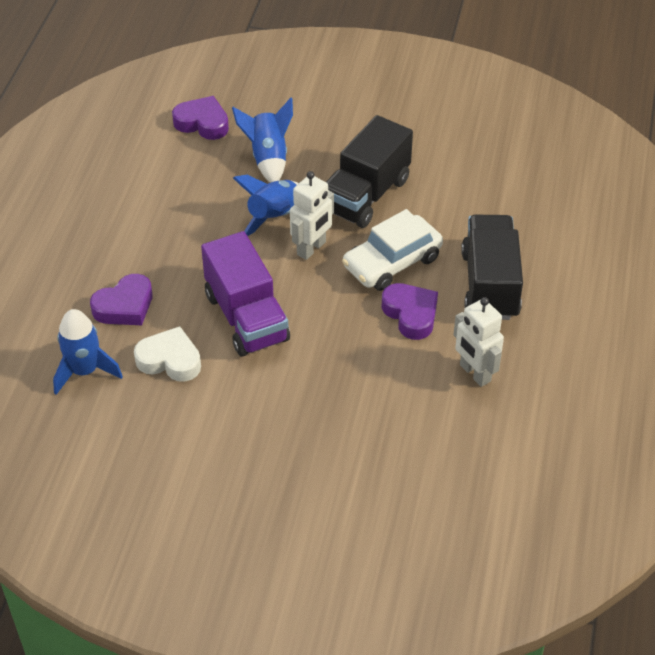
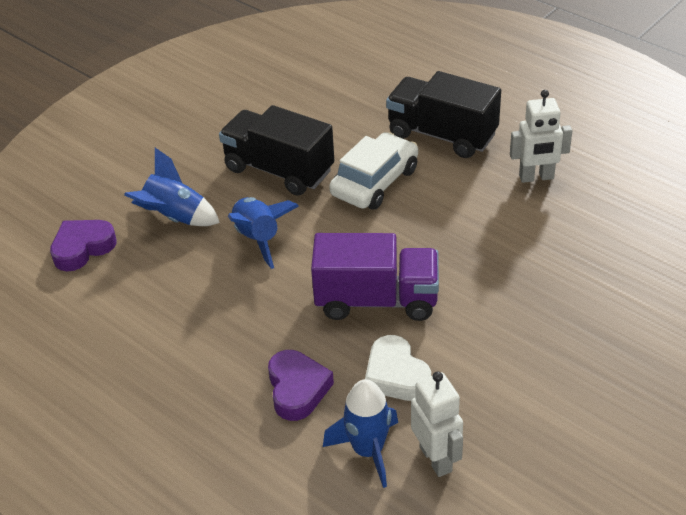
camera: 60 degrees left, 5 degrees down
white heart [134,326,201,382] -> white heart turned 75 degrees counterclockwise [365,335,431,401]
white robot [290,171,334,260] -> white robot moved to [411,371,463,477]
black truck [326,115,413,228] -> black truck turned 150 degrees clockwise [219,105,334,196]
white car [342,209,443,291] -> white car turned 135 degrees counterclockwise [329,132,418,210]
purple heart [381,283,438,340] -> none

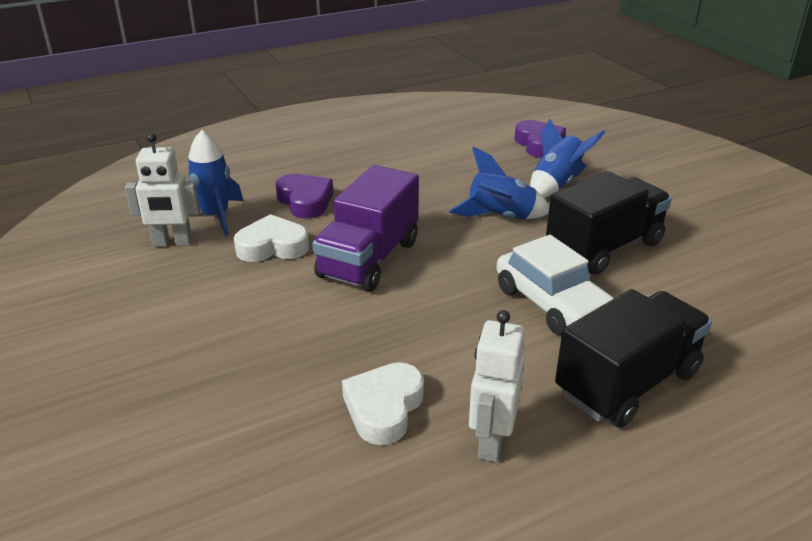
camera: 110 degrees right, 10 degrees down
purple heart [268,350,334,421] -> purple heart turned 135 degrees counterclockwise [275,174,333,218]
none -> white heart [342,362,424,445]

